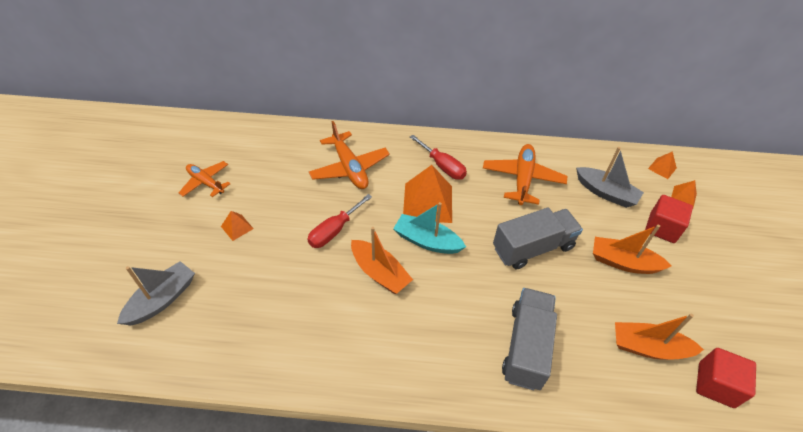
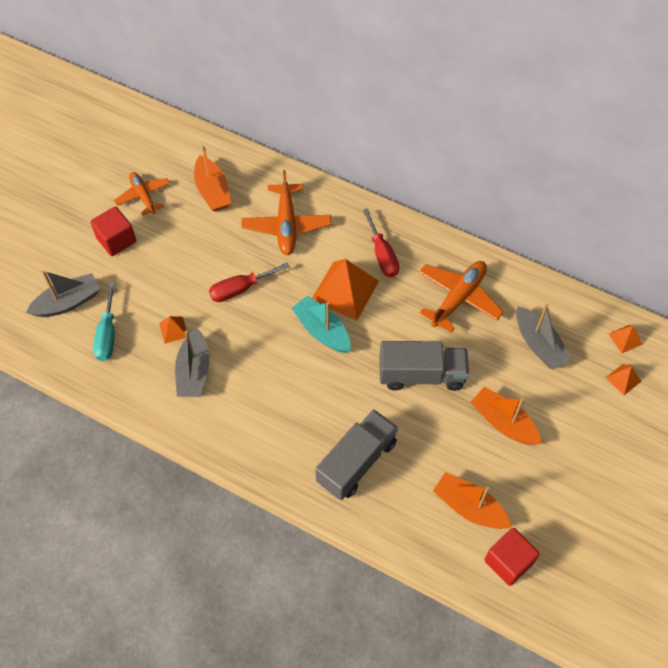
camera: 25 degrees right, 10 degrees up
orange pyramid [221,211,254,241] -> orange pyramid moved to [159,316,187,344]
orange boat [351,227,413,294] -> orange boat moved to [194,146,231,211]
red cube [645,195,693,243] -> red cube moved to [90,206,136,256]
none -> turquoise screwdriver [93,283,115,361]
none -> grey boat [175,328,210,397]

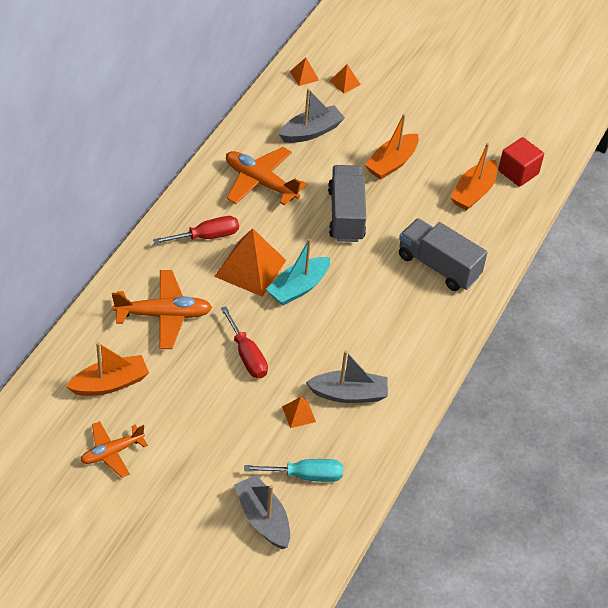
camera: 95 degrees left, 10 degrees down
red cube [90,206,136,256] -> none

